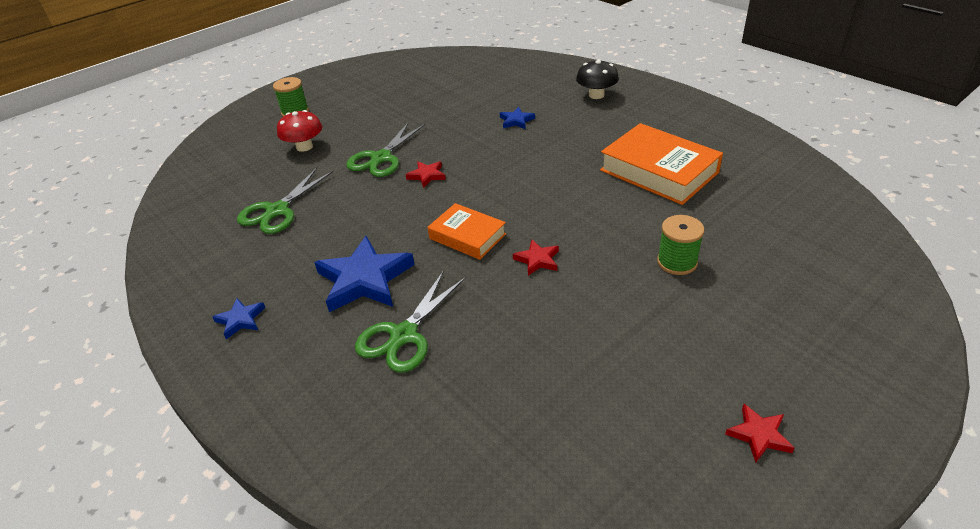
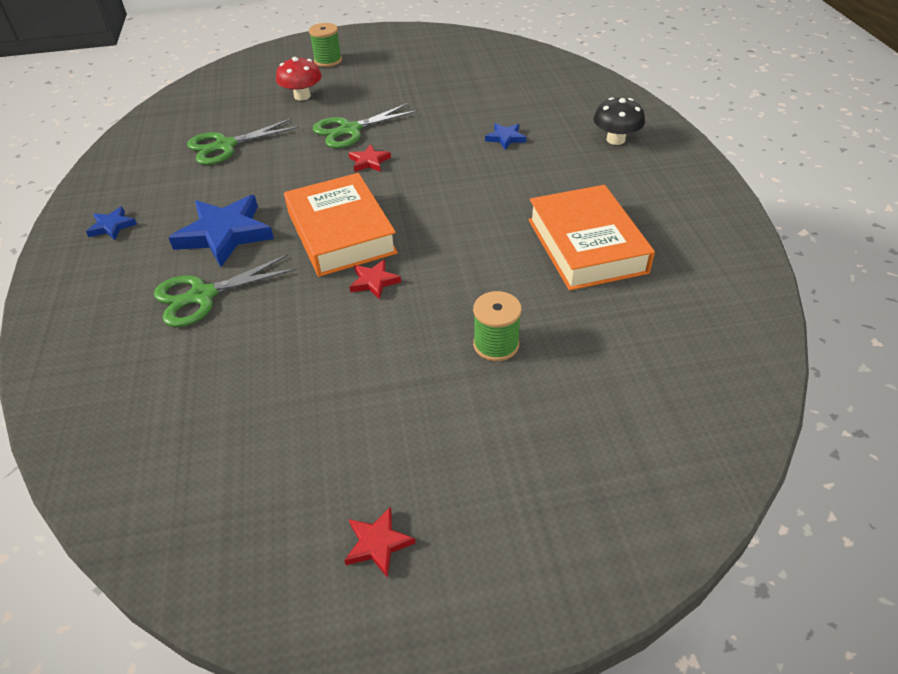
camera: 30 degrees right, 5 degrees up
orange book [428,203,506,260] -> orange book [284,173,398,277], size x1.65

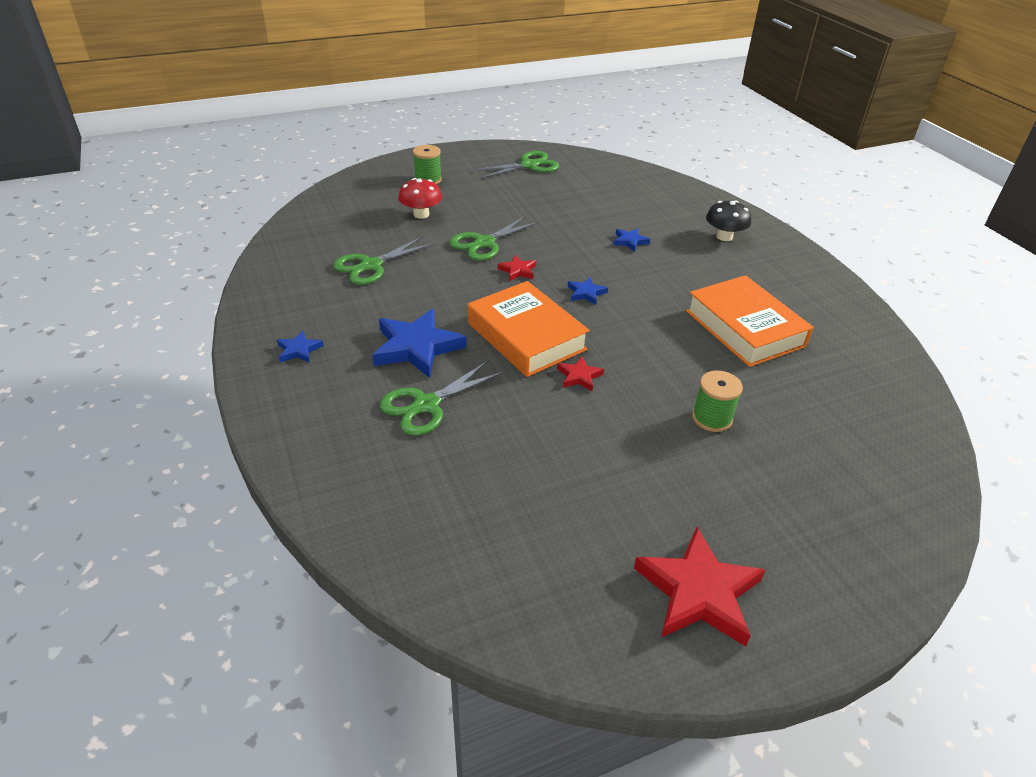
camera: 15 degrees left, 5 degrees down
red star [344,506,415,578] -> red star [634,527,765,647], size x2.07
none -> green scissors [472,151,559,179]
none -> blue star [568,277,608,305]

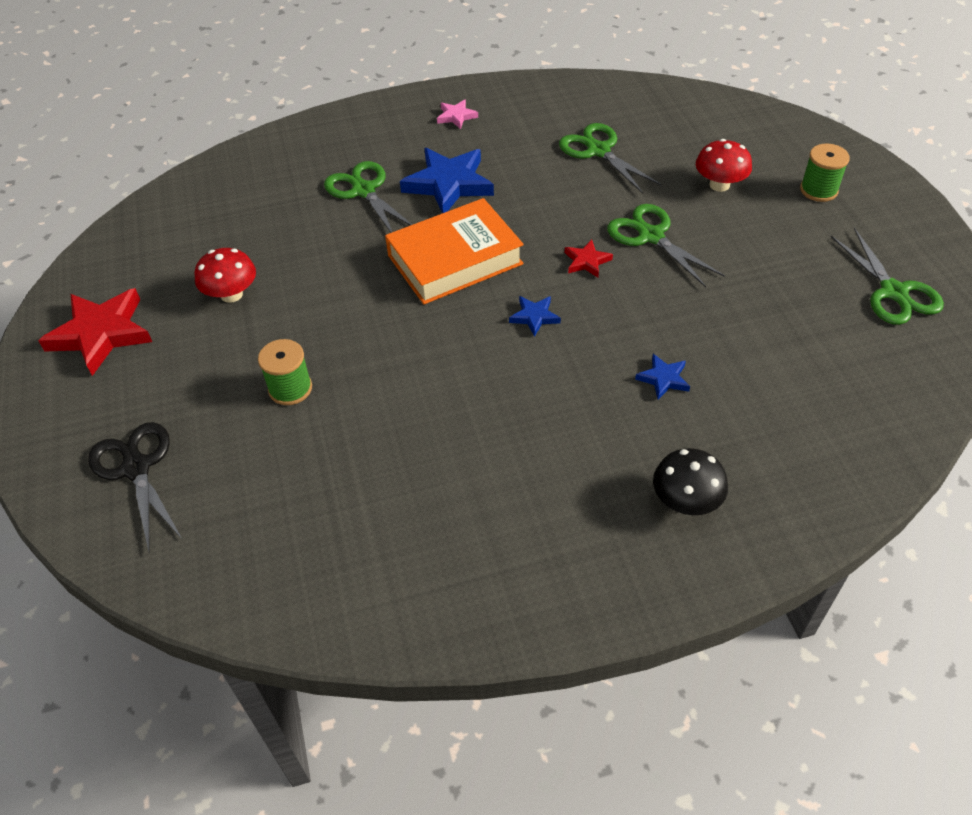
camera: 100 degrees right, 10 degrees up
blue star [277,330,324,363] -> pink star [437,99,478,129]
red star [557,356,604,391] -> none
orange book [686,275,814,367] -> none
none -> black scissors [88,422,182,551]
none -> red mushroom [194,248,256,303]

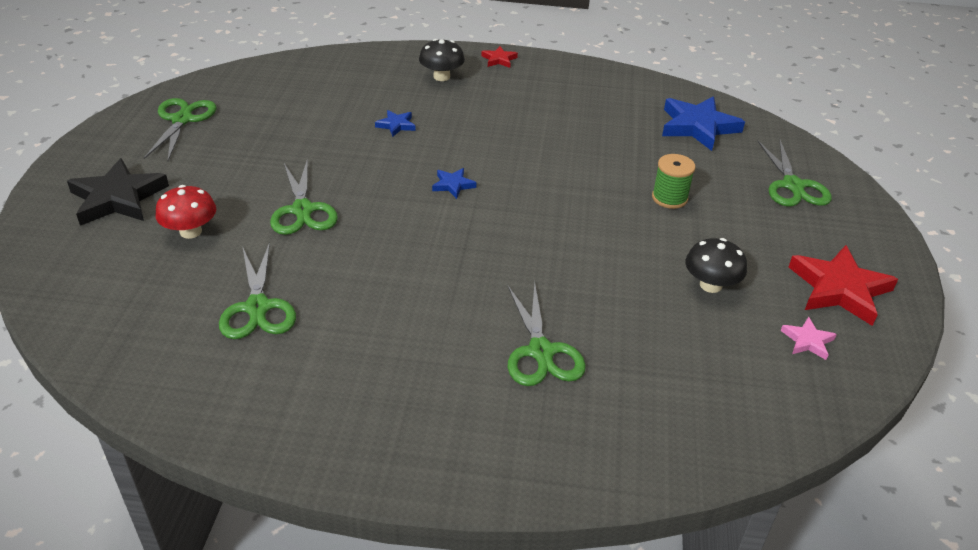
camera: 160 degrees left, 10 degrees down
black scissors [88,422,182,551] -> green scissors [758,139,832,206]
red mushroom [194,248,256,303] -> black mushroom [686,238,747,293]
orange book [385,198,524,304] -> none
blue star [400,148,494,213] -> blue star moved to [662,96,745,151]
pink star [437,99,478,129] -> pink star moved to [781,317,837,360]
red star [565,240,613,277] -> red star moved to [481,46,518,68]
green spool [800,144,850,202] -> black star [67,158,169,226]

